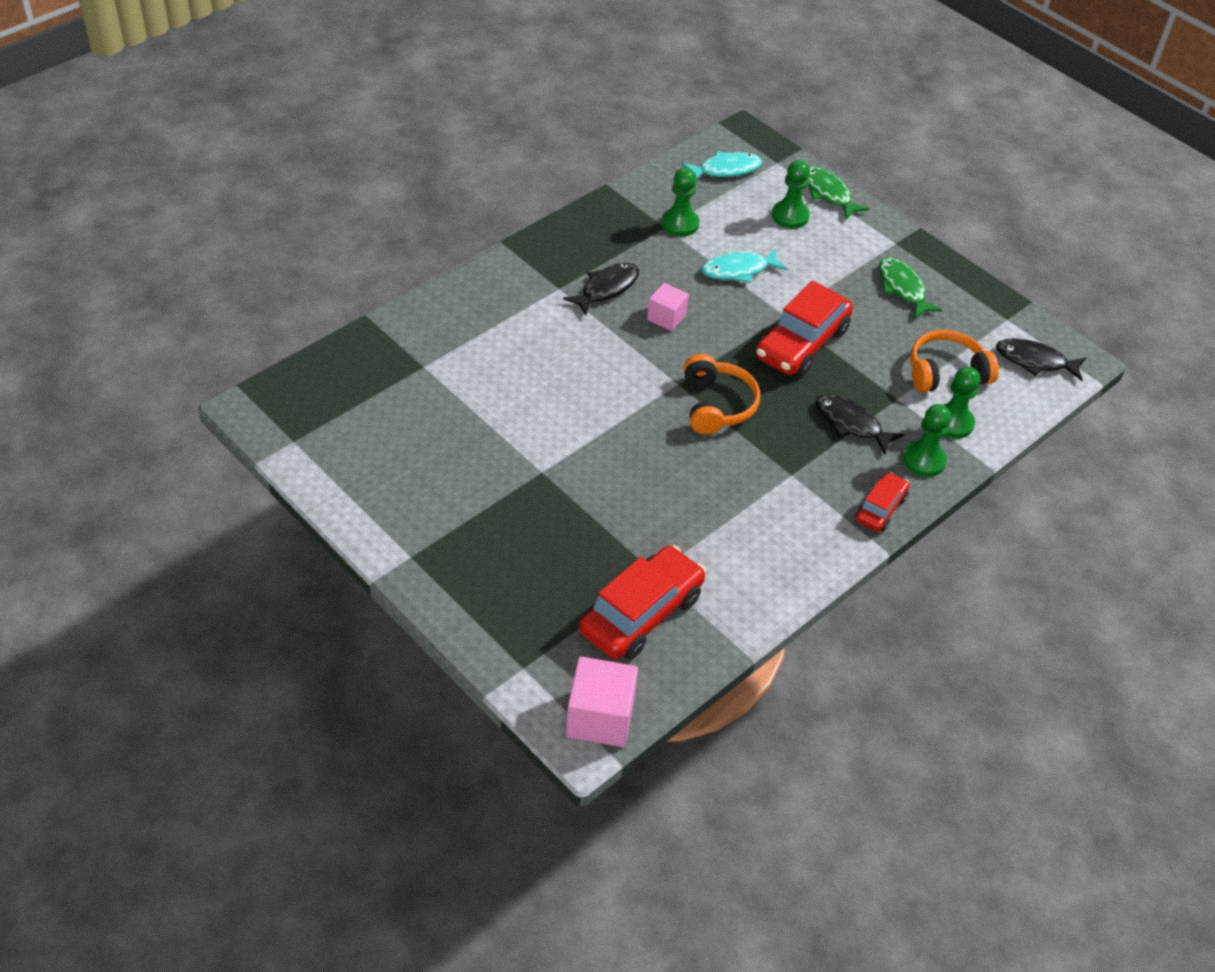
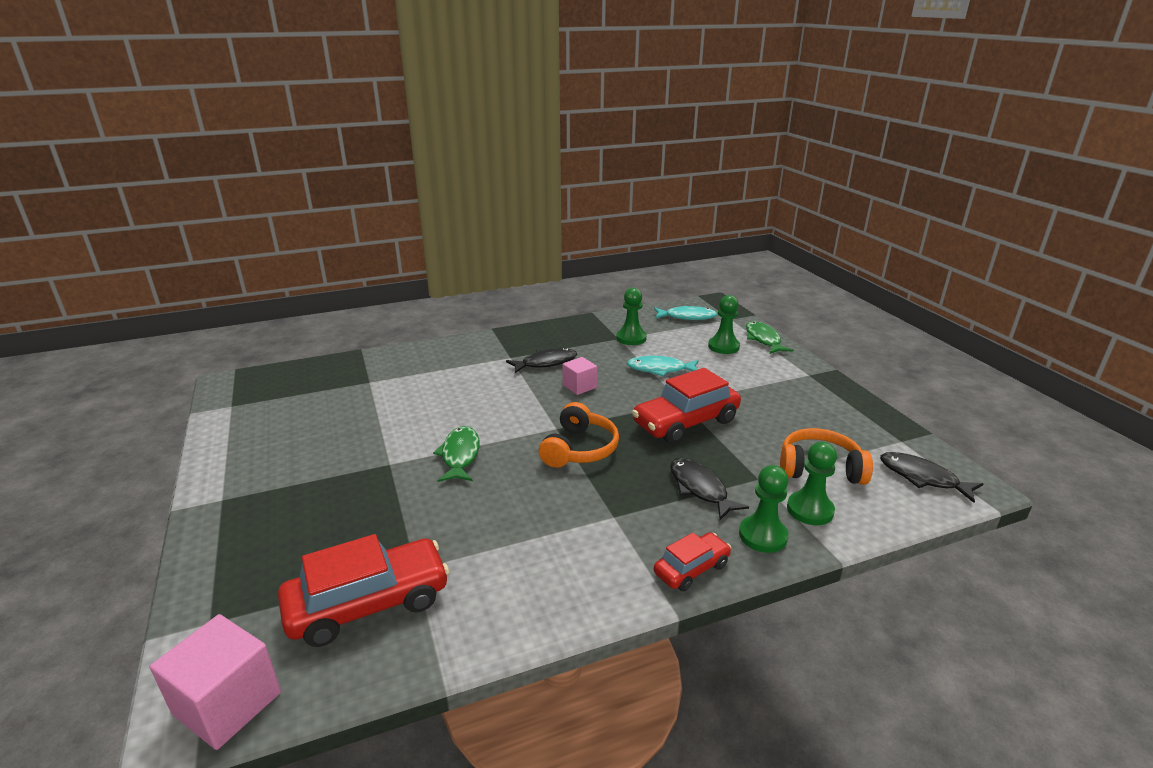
camera: 25 degrees right, 20 degrees down
green fish [879,257,942,318] -> green fish moved to [433,426,480,482]

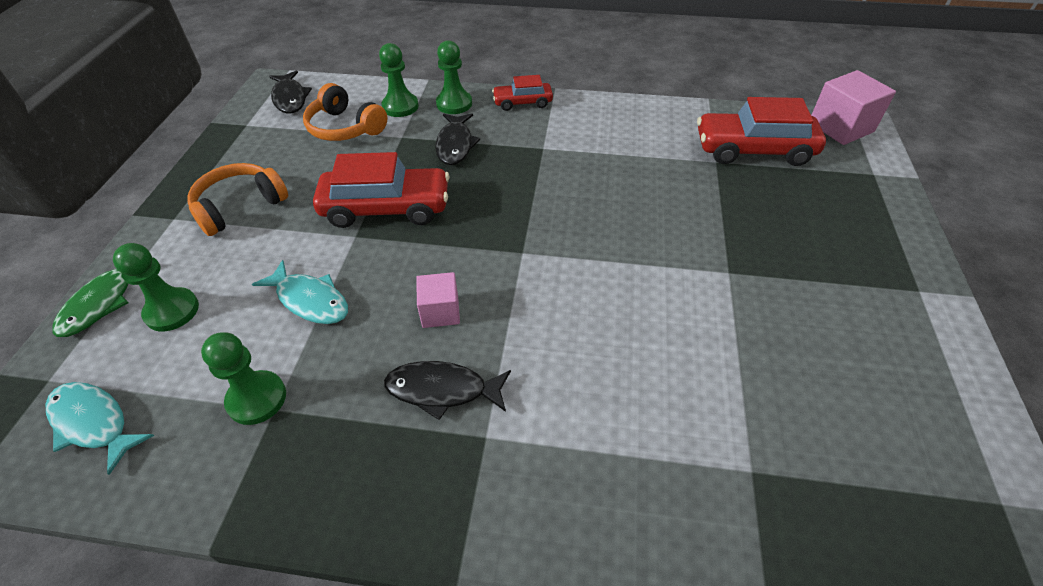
camera: 150 degrees left, 20 degrees up
green fish [433,426,480,482] -> none
orange headphones [539,402,619,468] -> orange headphones moved to [188,163,288,236]

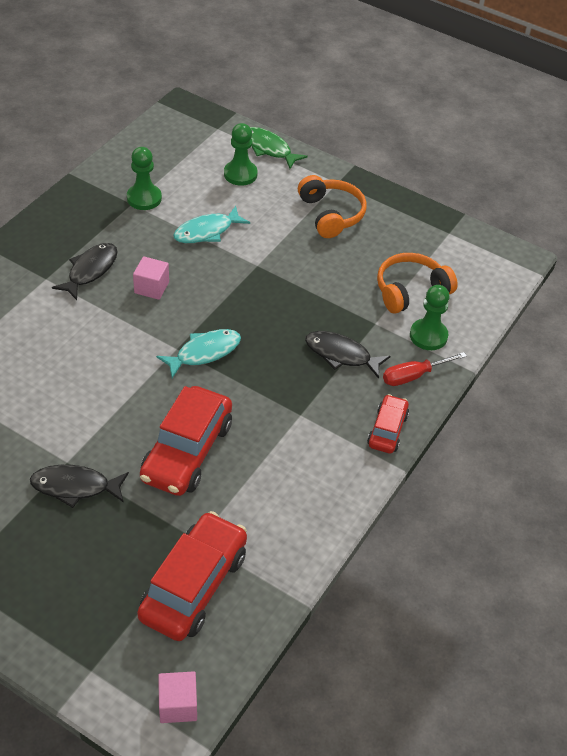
camera: 110 degrees right, 0 degrees up
turquoise fish [46,382,154,475] -> turquoise fish moved to [156,329,241,378]
black fish [269,71,312,114] -> black fish moved to [30,465,129,508]
red car [313,152,449,228] -> red car moved to [140,386,232,496]
green pawn [436,40,472,114] -> red screwdriver [383,352,467,386]
pink cube [811,70,896,145] -> pink cube [158,671,197,723], size x0.61

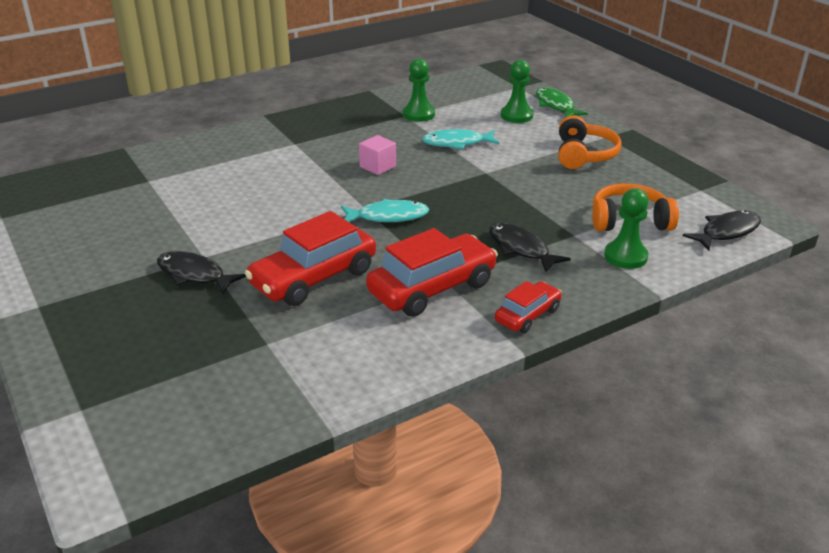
camera: 30 degrees right, 15 degrees down
black fish [52,243,118,300] -> black fish moved to [683,210,761,251]
red car [137,511,247,641] -> red car moved to [366,228,498,317]
pink cube [158,671,197,723] -> none
red screwdriver [383,352,467,386] -> none

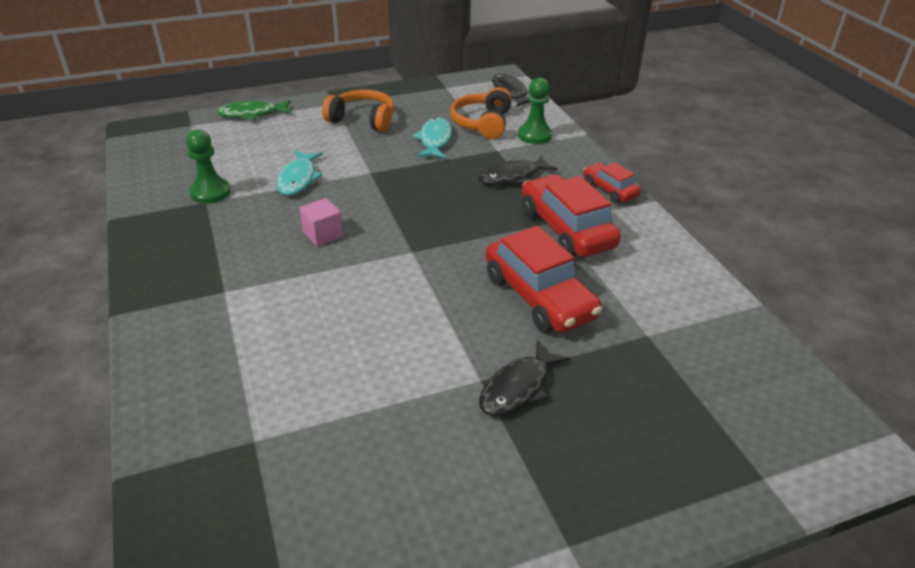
camera: 80 degrees left, 5 degrees up
turquoise fish [341,199,429,222] -> turquoise fish moved to [413,118,452,159]
green pawn [501,60,533,123] -> none

